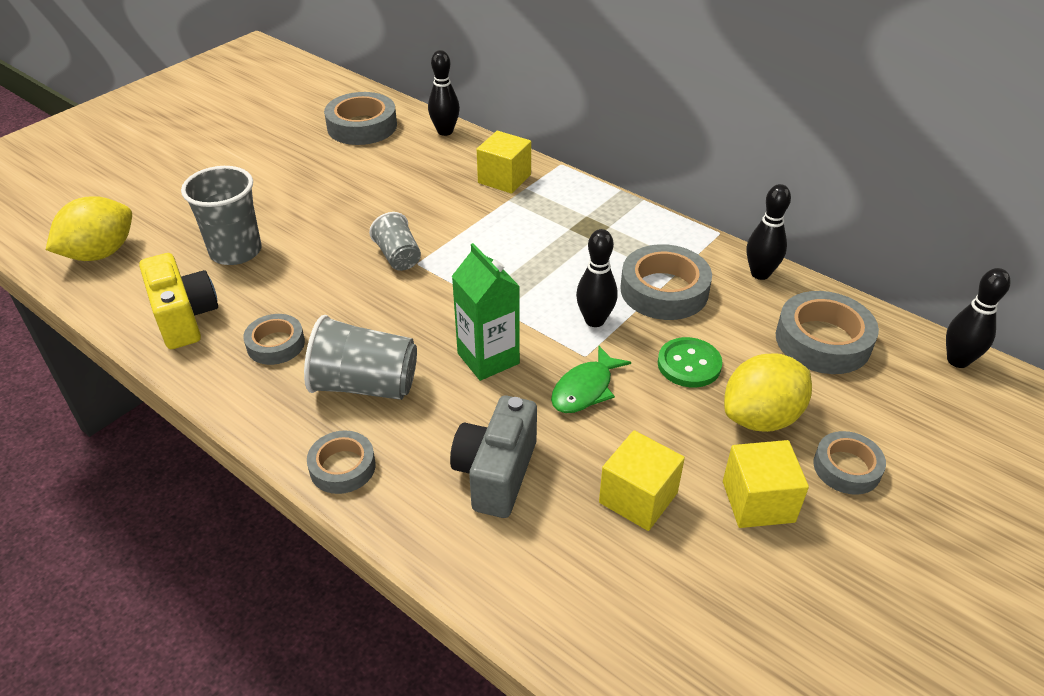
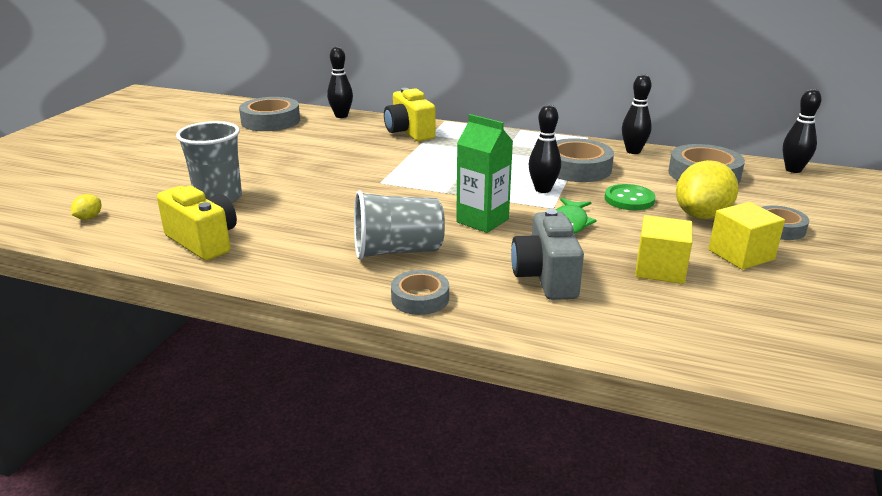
camera: 20 degrees left, 15 degrees down
yellow lemon [46,196,132,261] -> yellow lemon [71,194,101,220], size x0.43
grey tape [243,314,305,365] -> none
grey cup [369,212,421,271] -> none
yellow cube [477,131,531,194] -> yellow camera [384,88,436,141]

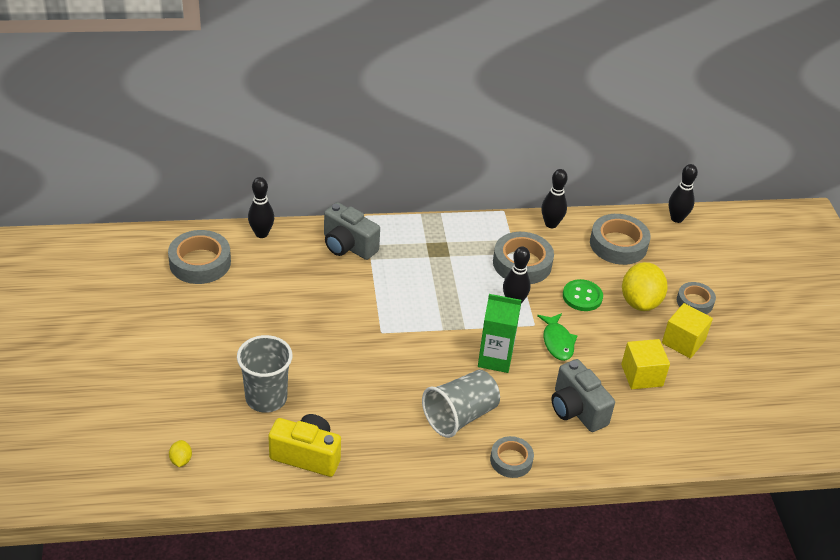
camera: 30 degrees left, 15 degrees up
yellow camera [384,88,436,141] -> grey camera [324,202,380,260]

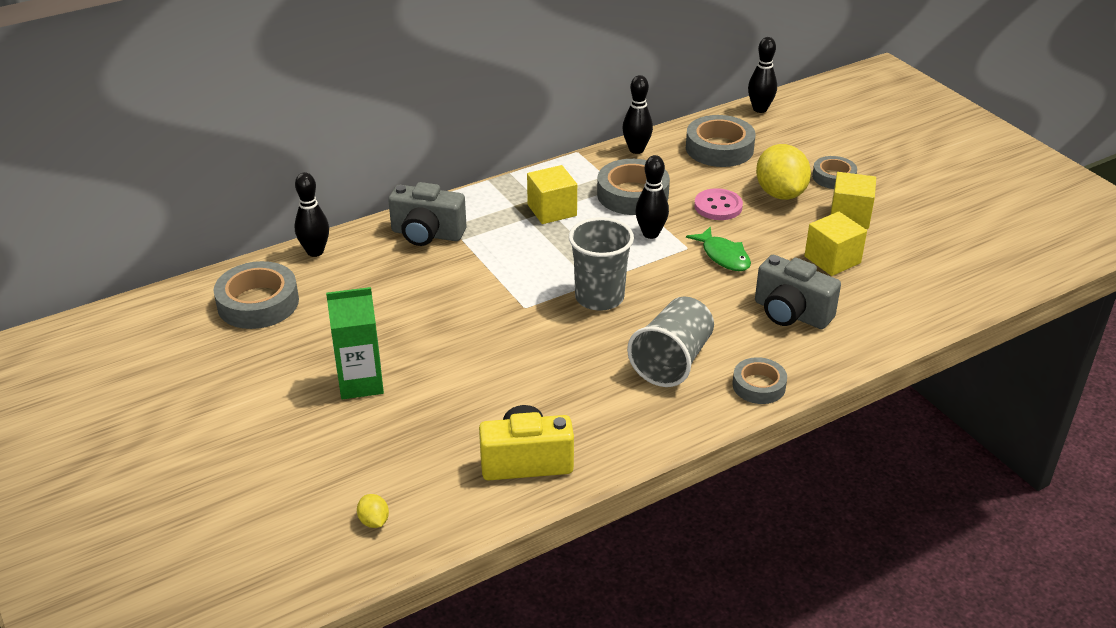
camera: 20 degrees left, 5 degrees down
grey cup [237,335,292,413] -> grey cup moved to [569,217,634,310]
green carton [478,294,521,373] -> green carton moved to [326,287,384,399]
green button [563,279,603,311] -> pink button [694,188,743,220]
none -> yellow cube [527,165,577,224]

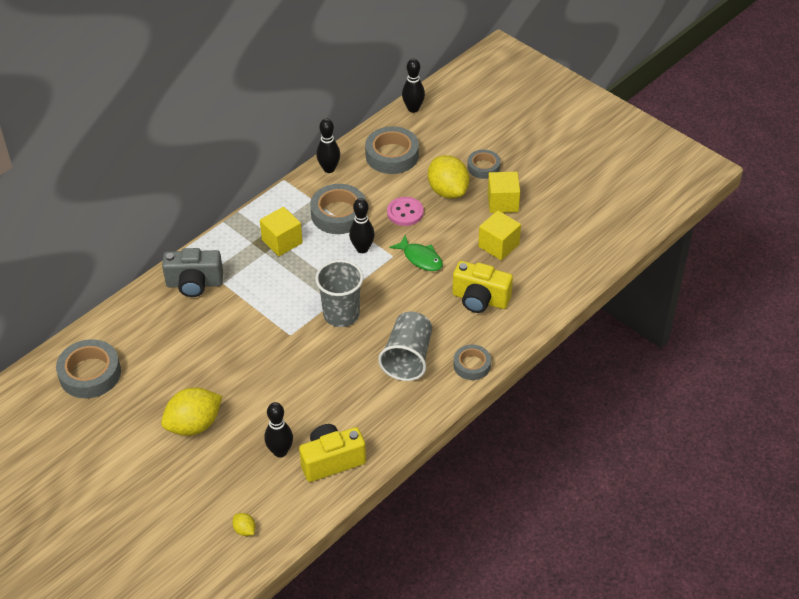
camera: 15 degrees left, 10 degrees up
black bowling pin [295,172,329,257] -> black bowling pin moved to [264,402,293,458]
green carton [326,287,384,399] -> yellow lemon [161,387,222,436]
grey camera [755,255,841,329] -> yellow camera [452,261,513,313]

